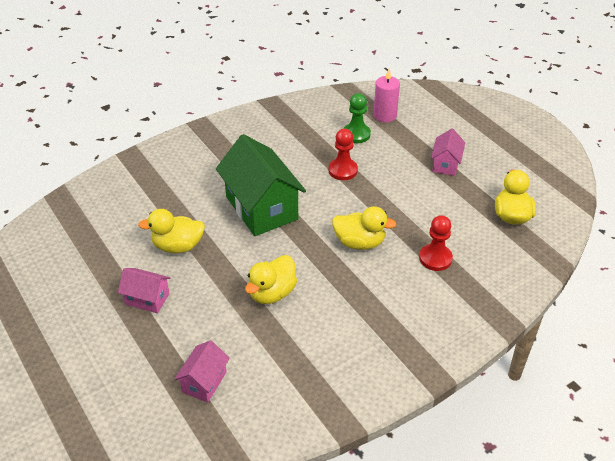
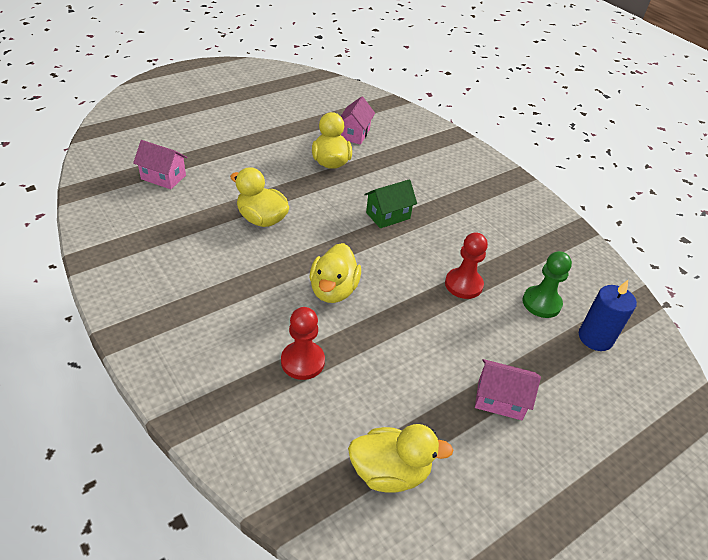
camera: 85 degrees right, 0 degrees up
pink house [118,268,170,313] -> pink house moved to [341,97,375,145]
green house [216,134,306,236] -> green house [364,179,417,228], size x0.50
pink candle [373,69,400,122] -> blue candle [579,280,637,351]

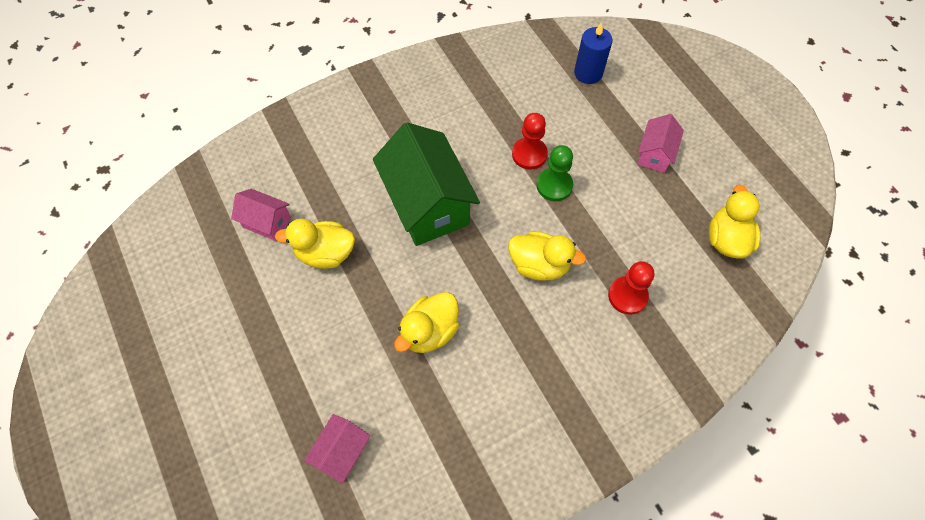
camera: 80 degrees left, 20 degrees up
green house [364,179,417,228] -> green house [373,122,480,246], size x2.00
green pawn [522,251,572,318] -> green pawn moved to [537,145,573,201]

